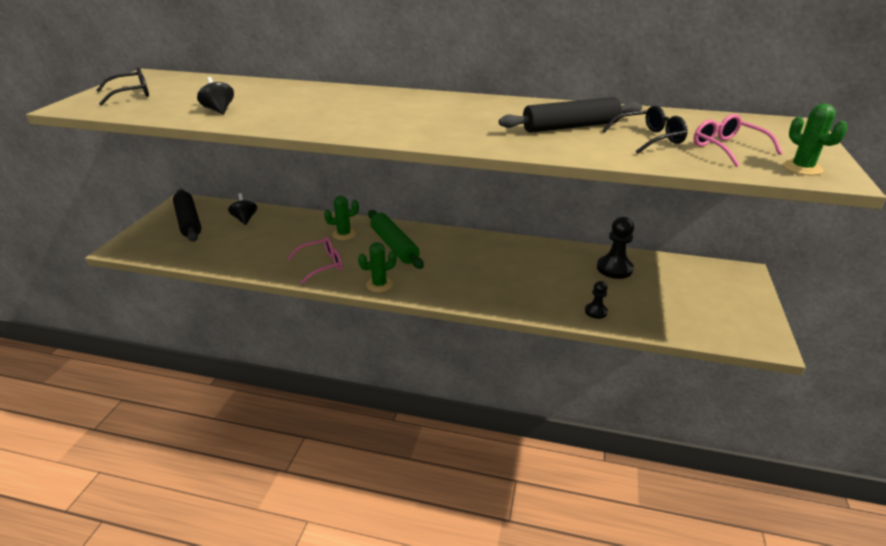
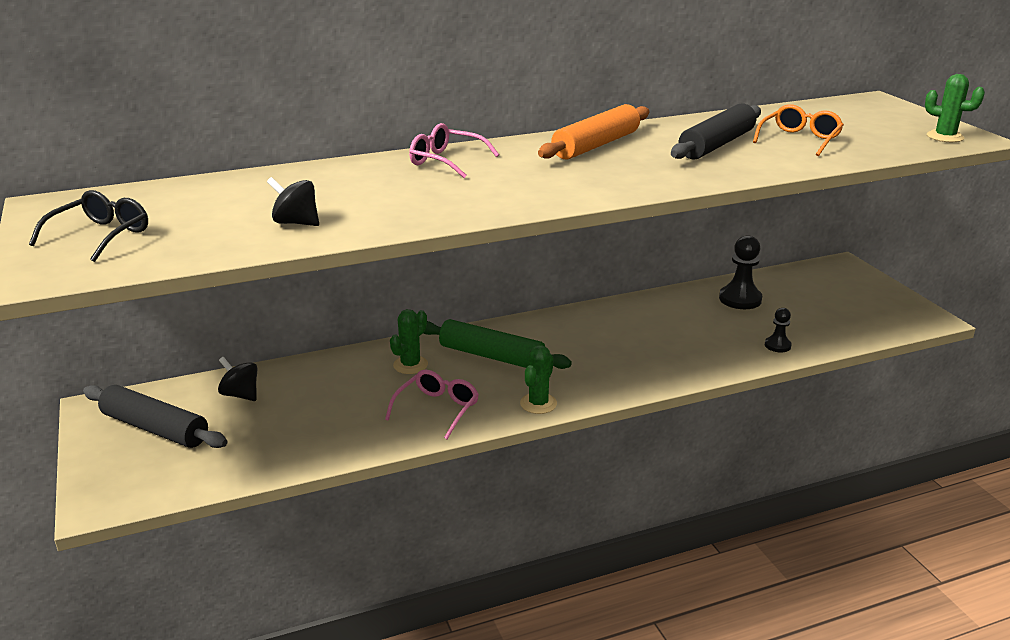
camera: 35 degrees left, 5 degrees down
black glasses [602,105,688,154] -> orange glasses [753,104,844,156]
pink glasses [693,114,782,167] -> pink glasses moved to [409,123,499,178]
none -> orange rolling pin [538,104,649,160]

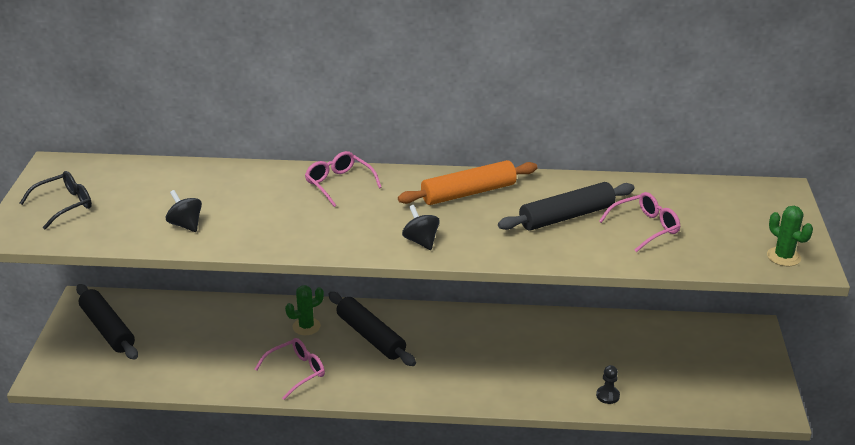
camera: 25 degrees right, 5 degrees up
black spinning top [218,357,257,401] -> black spinning top moved to [402,205,440,250]
green rolling pin [424,319,572,369] -> black rolling pin [328,292,416,366]
green cactus [520,345,557,414] -> none
black pawn [719,235,762,309] -> none
orange glasses [753,104,844,156] -> pink glasses [599,192,680,252]

